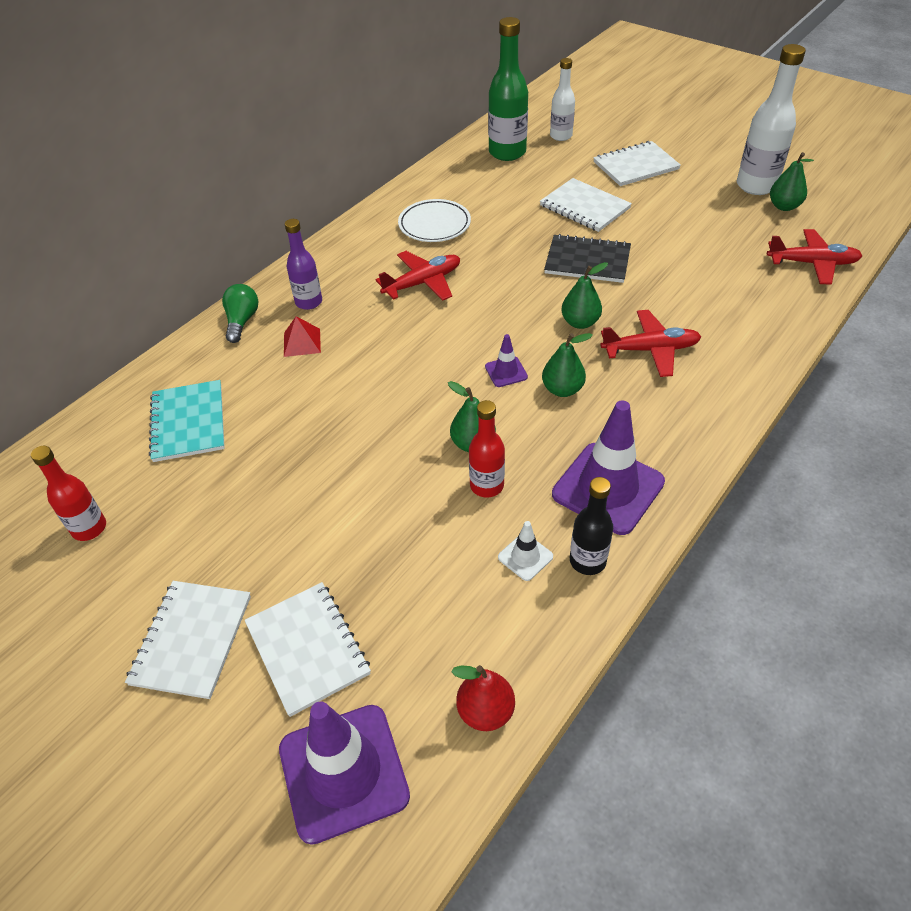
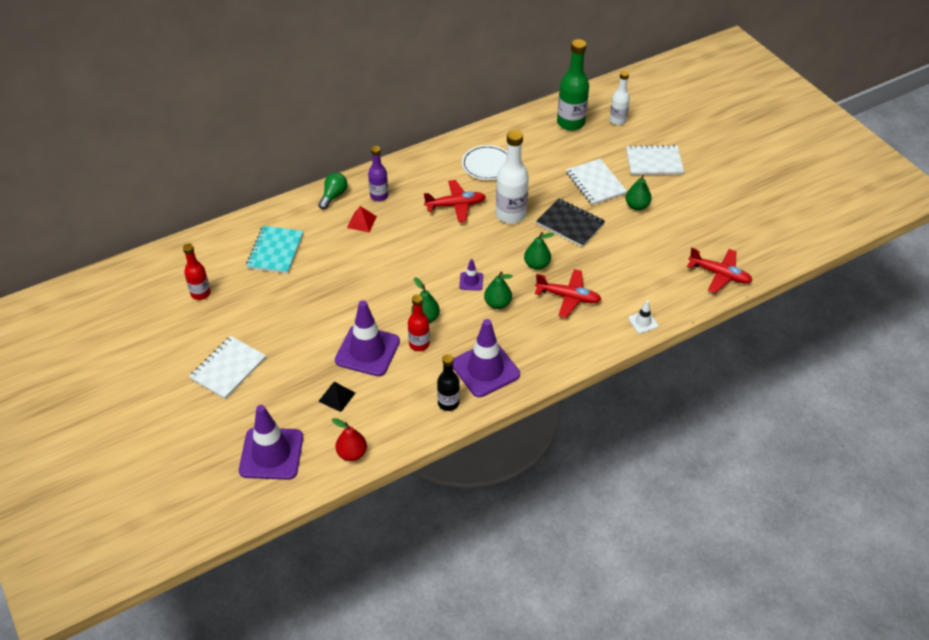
camera: 20 degrees right, 0 degrees up
white notebook [245,582,371,717] -> none
white traffic cone [498,521,553,581] -> white traffic cone moved to [628,300,658,334]
white bottle [737,44,806,195] -> white bottle moved to [496,130,529,223]
green pear [770,152,814,211] -> green pear moved to [626,174,652,210]
none -> black pyramid [318,382,355,412]
none -> purple traffic cone [335,300,400,376]

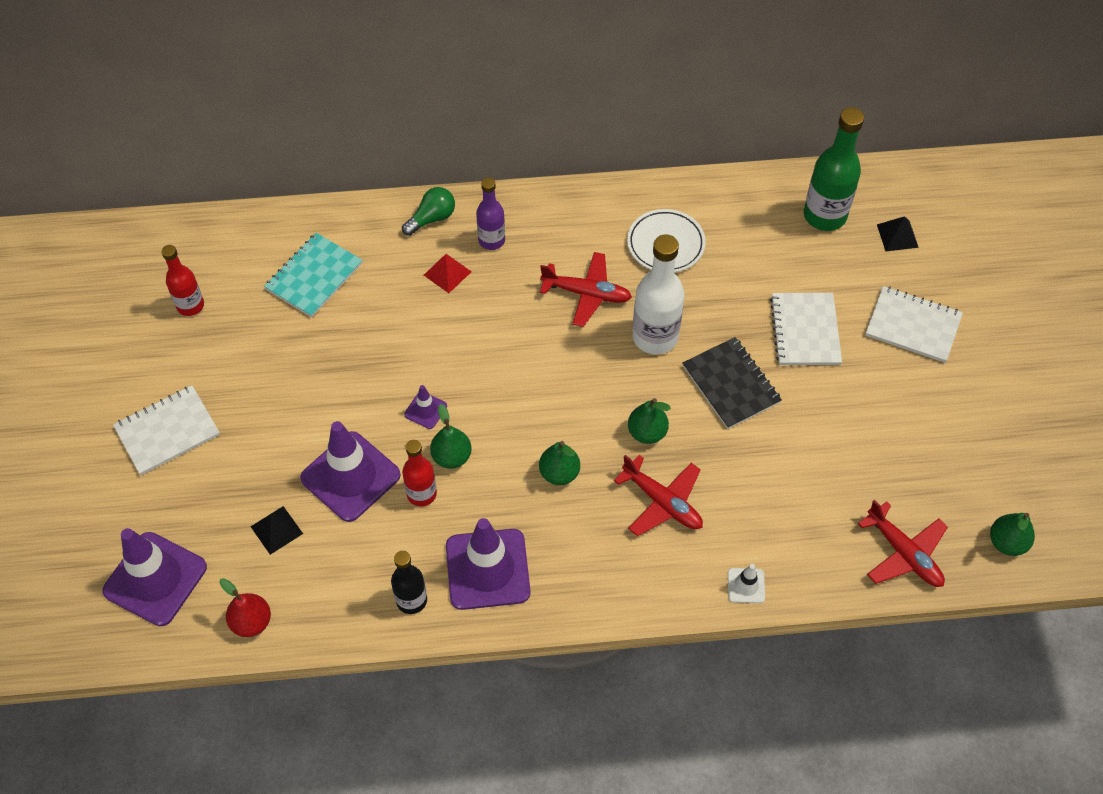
camera: 25 degrees right, 10 degrees up
purple traffic cone [459,259,483,291] -> purple traffic cone moved to [404,385,447,429]
white bottle [609,71,630,125] -> black pyramid [877,216,919,251]
green pear [626,174,652,210] -> green pear moved to [990,513,1035,556]

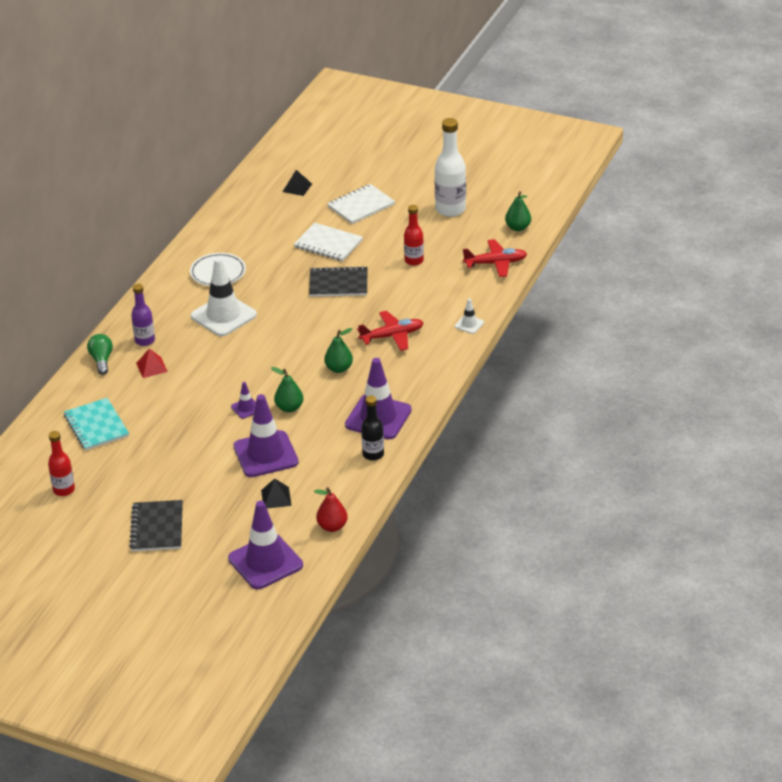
camera: 60 degrees left, 20 degrees down
white notebook [113,385,220,475] -> black notebook [129,500,183,552]
red bottle [402,440,437,507] -> red bottle moved to [404,205,424,266]
red plane [540,252,632,327] -> white traffic cone [191,258,257,336]
green pear [628,398,671,444] -> none
white bottle [632,234,685,354] -> white bottle moved to [435,118,466,217]
green bottle [804,107,864,231] -> none

